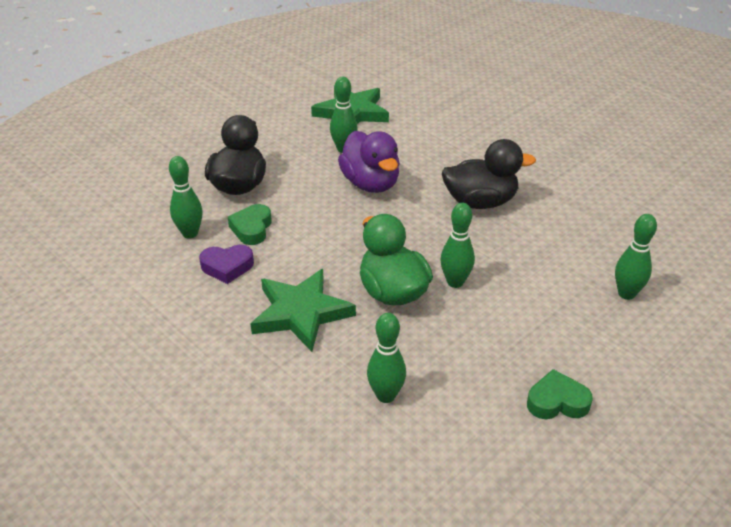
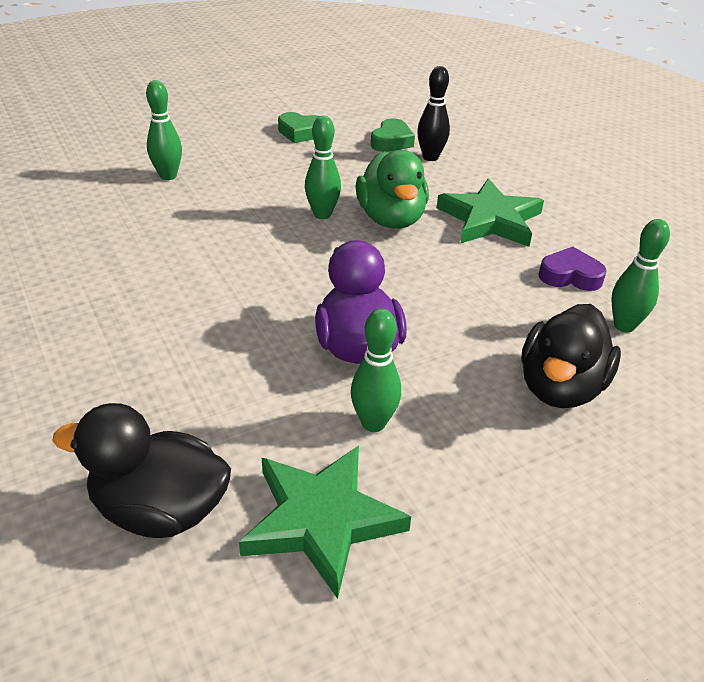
camera: 165 degrees left, 0 degrees up
green heart [228,204,272,245] -> green heart moved to [371,118,415,152]
green bowling pin [367,313,406,403] -> black bowling pin [417,66,450,161]
black duck [442,139,536,209] -> black duck moved to [52,403,231,538]

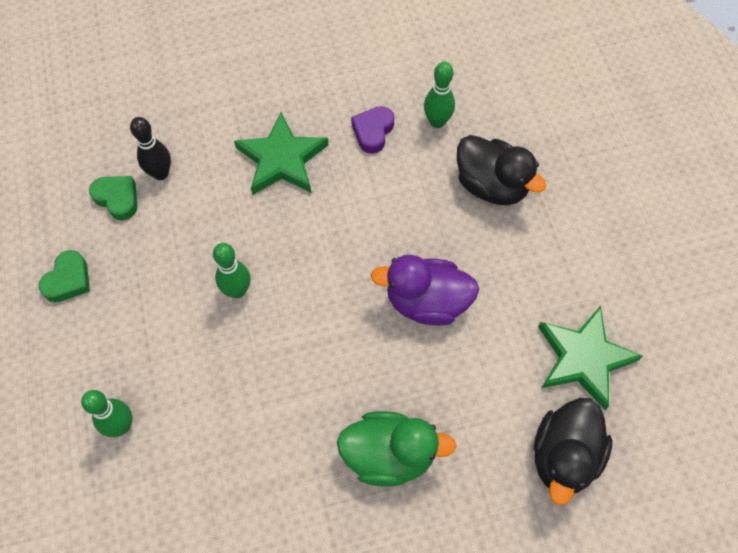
camera: 75 degrees left, 25 degrees up
green bowling pin [351,308,401,432] -> none
green duck [355,150,429,229] -> green duck moved to [337,411,456,487]

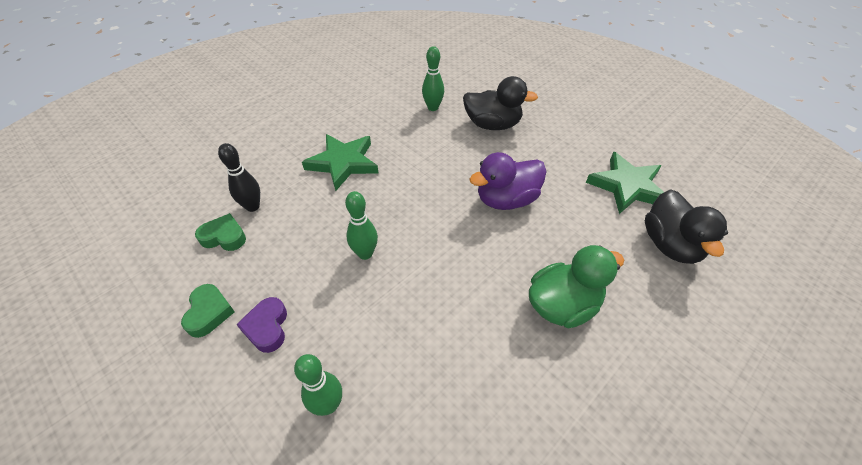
camera: 30 degrees left, 15 degrees down
purple heart [351,106,394,154] -> purple heart moved to [236,297,287,353]

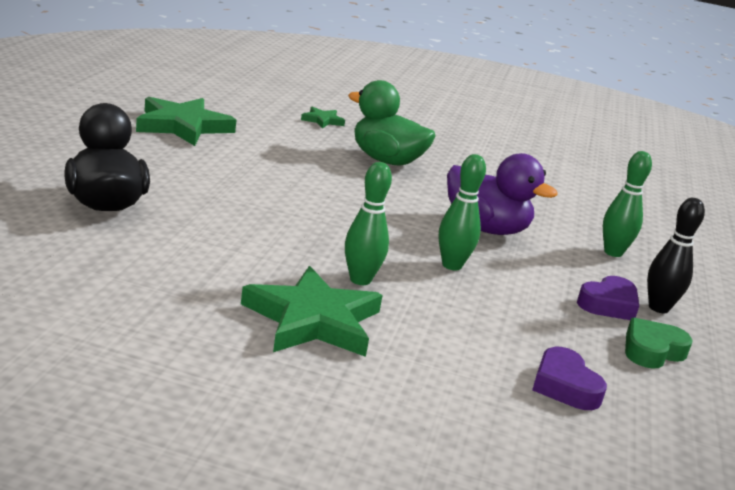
camera: 125 degrees left, 25 degrees down
green heart [195,213,246,251] -> purple heart [532,347,607,410]
black bowling pin [218,143,260,212] -> black bowling pin moved to [647,198,705,313]
green bowling pin [422,46,444,111] -> green bowling pin moved to [345,162,392,285]
purple duck [470,152,547,210] -> purple duck moved to [447,153,558,235]
black duck [645,189,728,264] -> none
none -> green star [301,107,345,128]

